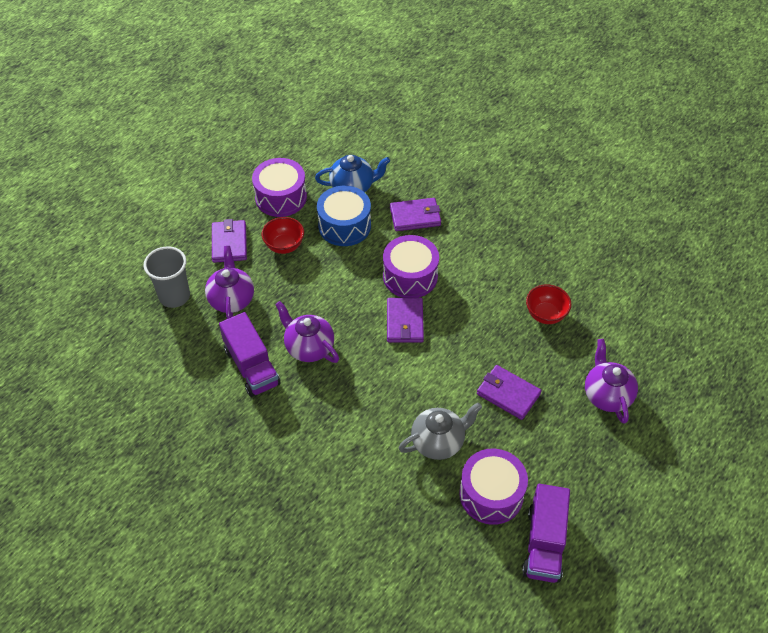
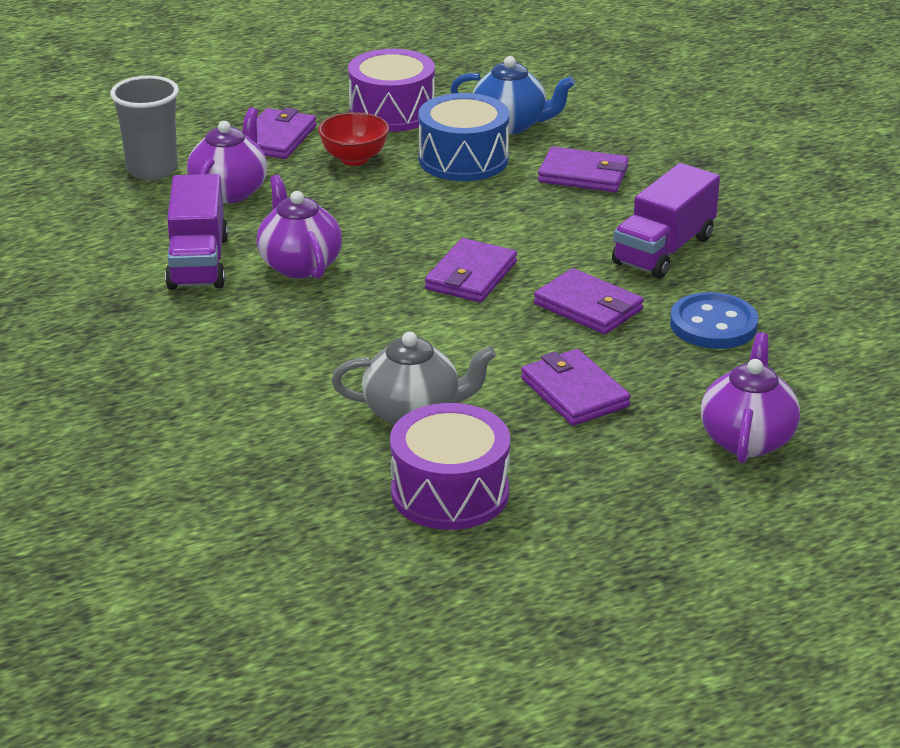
camera: 25 degrees right, 20 degrees down
purple drum [383,235,439,298] -> none
purple truck [522,484,570,583] -> purple truck moved to [612,163,720,279]
red bowl [526,285,572,324] -> blue button [670,292,758,349]
none -> purple wallet [534,268,644,334]

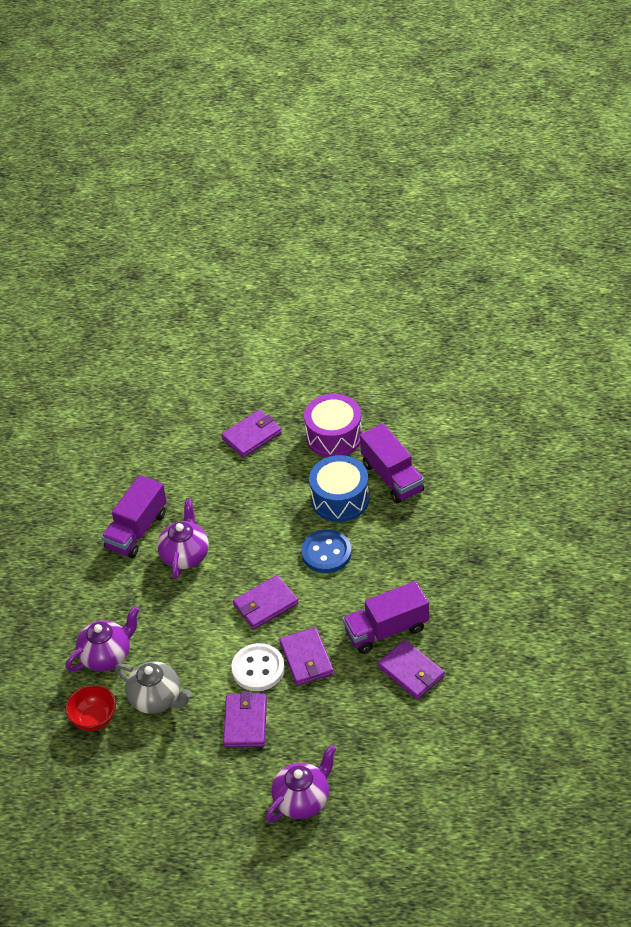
camera: 35 degrees right, 15 degrees up
grey cup [110,76,179,180] -> none
purple teapot [187,107,267,204] -> purple teapot moved to [65,606,139,671]
red bowl [318,112,389,166] -> red bowl moved to [65,685,116,731]
purple drum [390,403,510,530] -> none
blue teapot [450,56,575,134] -> purple truck [360,424,424,503]
purple wallet [538,146,629,192] -> purple wallet moved to [378,640,445,699]
blue button [670,292,758,349] -> blue button moved to [301,530,352,573]
none -> white button [231,643,285,691]

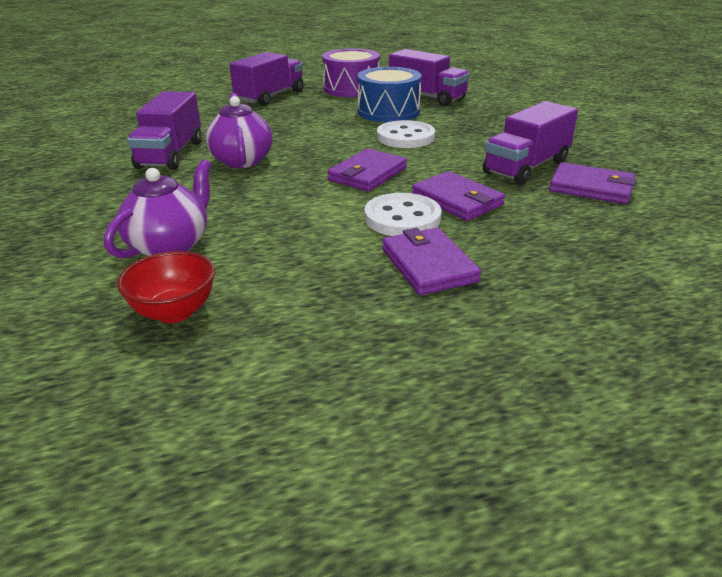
camera: 25 degrees left, 15 degrees down
grey teapot [115,661,192,714] -> none
purple wallet [222,410,282,458] -> purple truck [229,52,304,106]
purple teapot [266,745,336,823] -> none
blue button [301,530,352,573] -> white button [377,120,435,148]

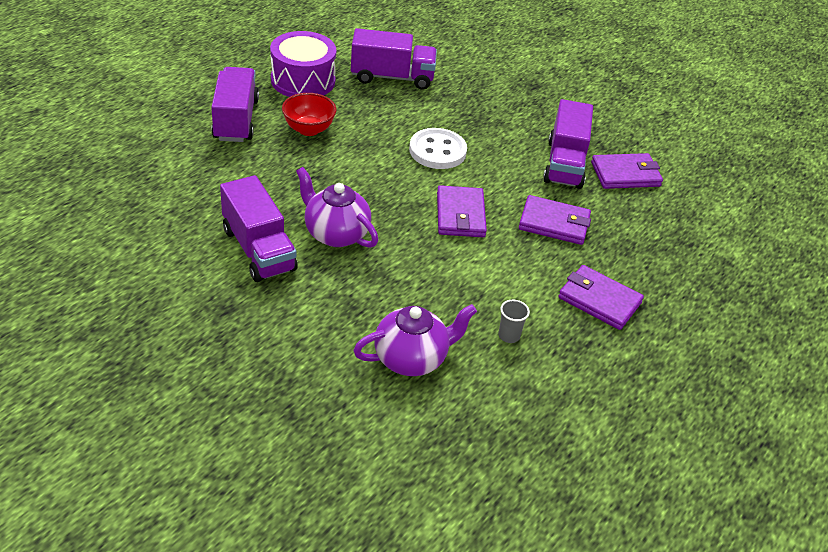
camera: 40 degrees left, 10 degrees up
purple teapot [104,159,211,258] -> purple teapot turned 75 degrees clockwise [353,304,477,376]
red bowl [117,251,215,323] -> red bowl moved to [282,93,336,136]
blue drum [357,67,422,122] -> none
white button [364,193,441,236] -> none
none -> grey cup [498,300,530,343]

